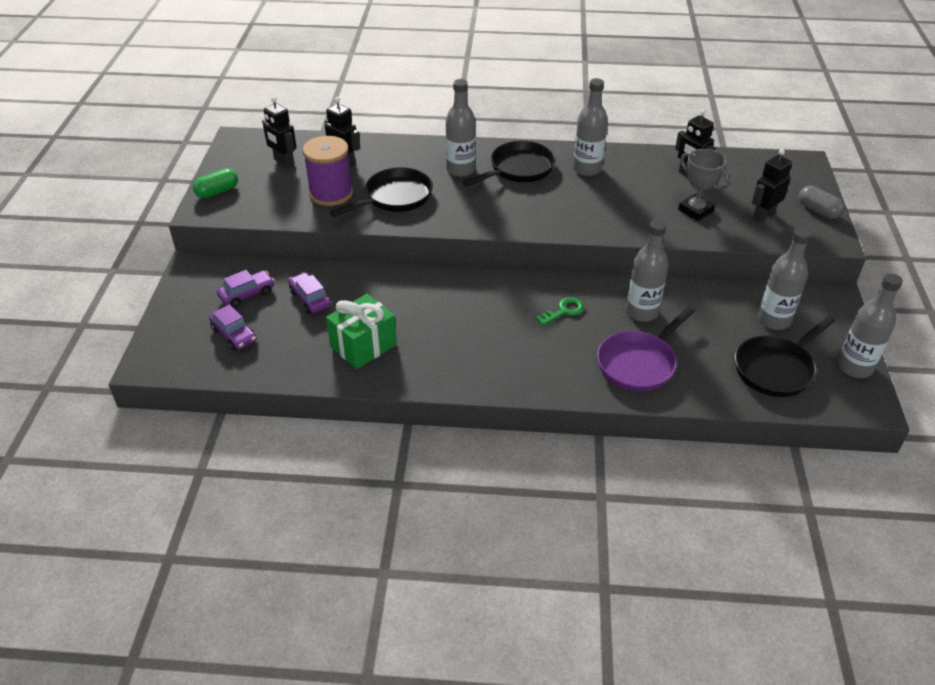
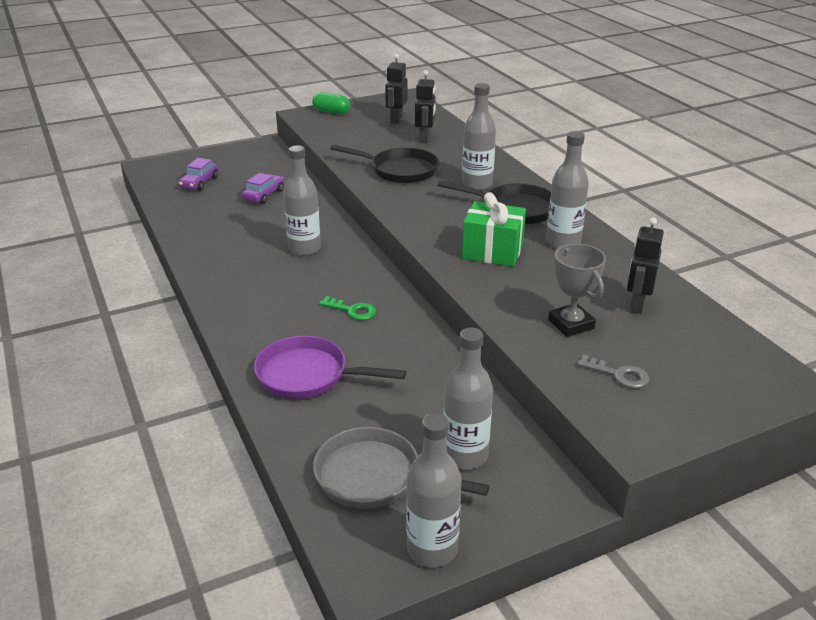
camera: 60 degrees right, 10 degrees down
purple car [217,270,275,307] -> none
purple spool [303,136,353,206] -> none
green gift [326,294,397,369] -> green gift moved to [462,192,526,267]
grey bottle [626,220,669,322] -> grey bottle moved to [283,146,321,256]
grey trophy [678,149,730,221] -> grey trophy turned 45 degrees counterclockwise [548,244,606,337]
black pan [735,316,836,397] -> grey pan [313,427,490,509]
black robot [752,149,792,223] -> grey key [577,355,649,389]
grey capsule [799,186,844,219] -> none

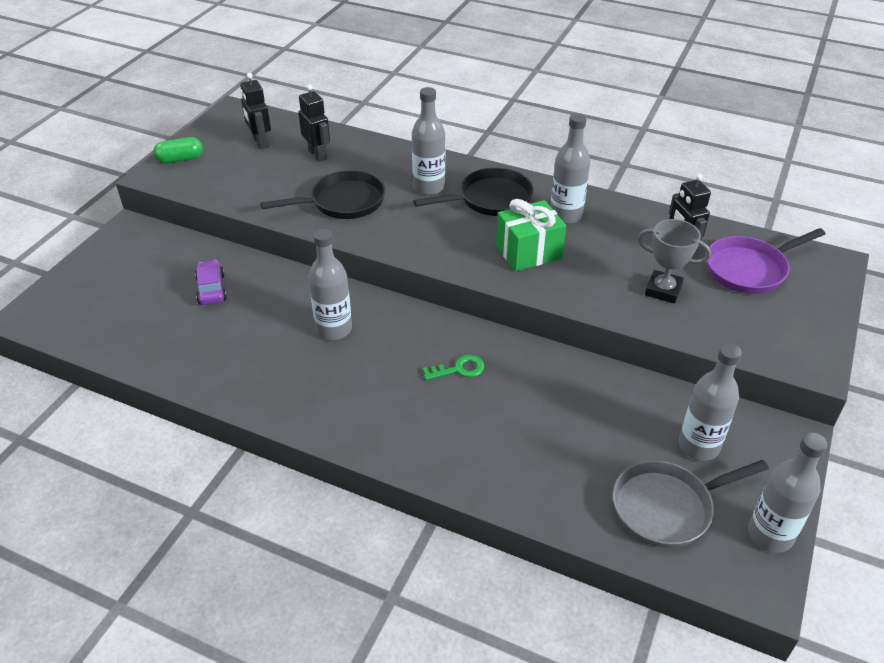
camera: 40 degrees left, 10 degrees up
purple car [179,158,218,191] -> none
purple pan [254,336,406,399] -> purple pan moved to [706,228,825,294]
grey key [577,355,649,389] -> none

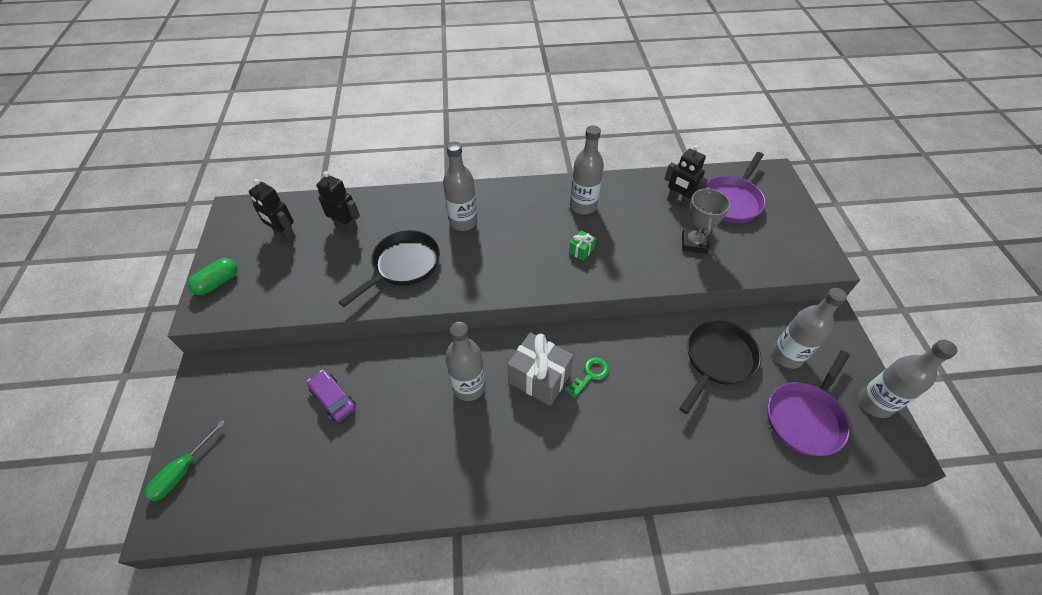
camera: 30 degrees left, 10 degrees up
black pan [413,167,534,216] -> black pan moved to [679,320,761,414]
green gift [496,199,566,271] -> green gift [569,230,596,261], size x0.46
grey pan [613,460,769,548] -> purple pan [767,350,850,456]
grey trophy [638,219,711,304] -> grey trophy turned 75 degrees counterclockwise [682,187,730,254]
none -> green screwdriver [144,420,225,501]
none -> grey gift [508,332,574,406]

